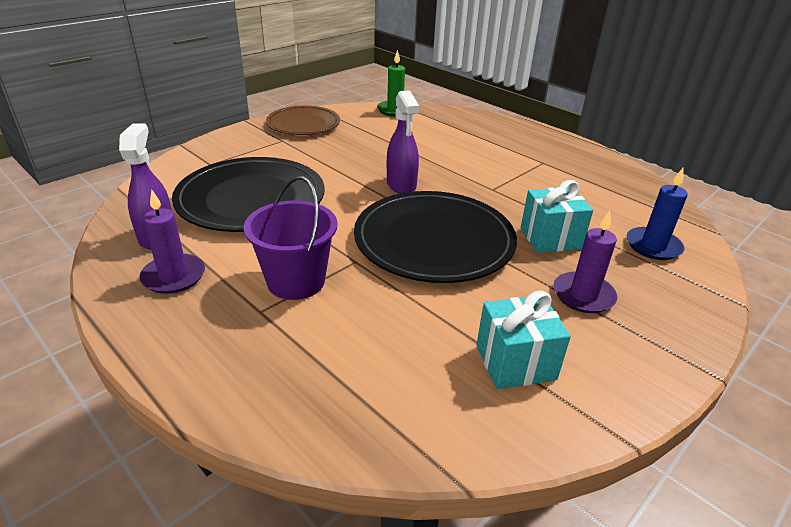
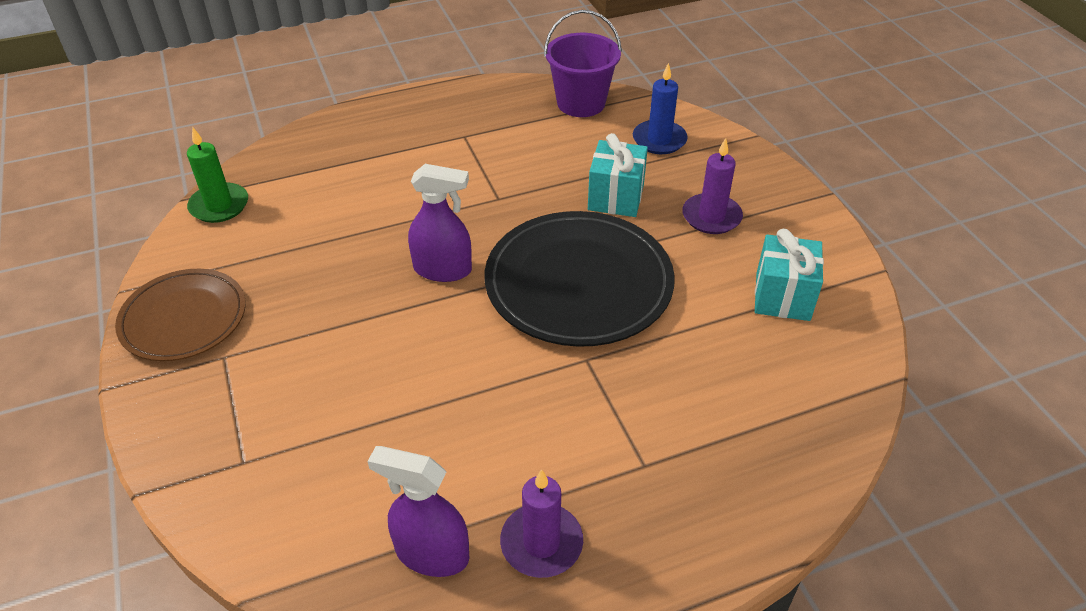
camera: 65 degrees left, 10 degrees up
black plate [172,157,324,232] -> none
purple bucket [244,176,337,300] -> purple bucket moved to [544,10,622,117]

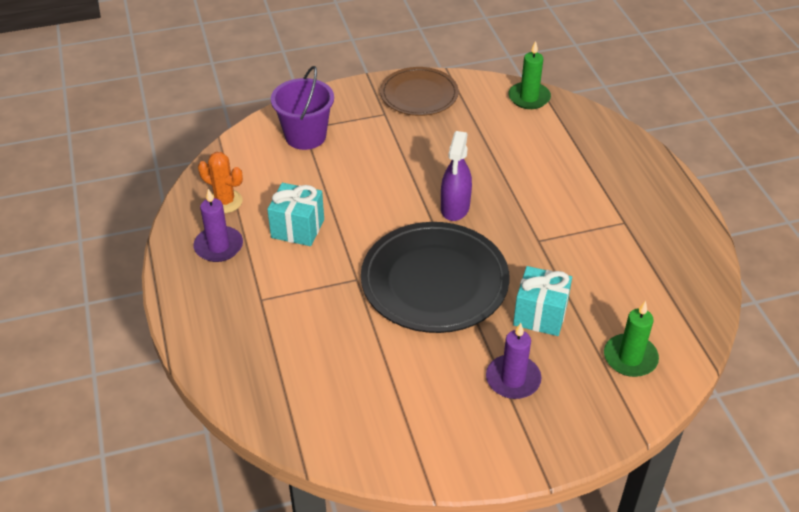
camera: 95 degrees right, 0 degrees up
purple spray bottle [367,446,469,577] -> orange cactus [198,152,243,213]
purple bucket [544,10,622,117] -> purple bucket moved to [271,66,334,150]
blue candle [633,63,688,154] -> green candle [604,301,659,377]
turquoise gift [755,229,824,321] -> turquoise gift moved to [267,183,324,246]

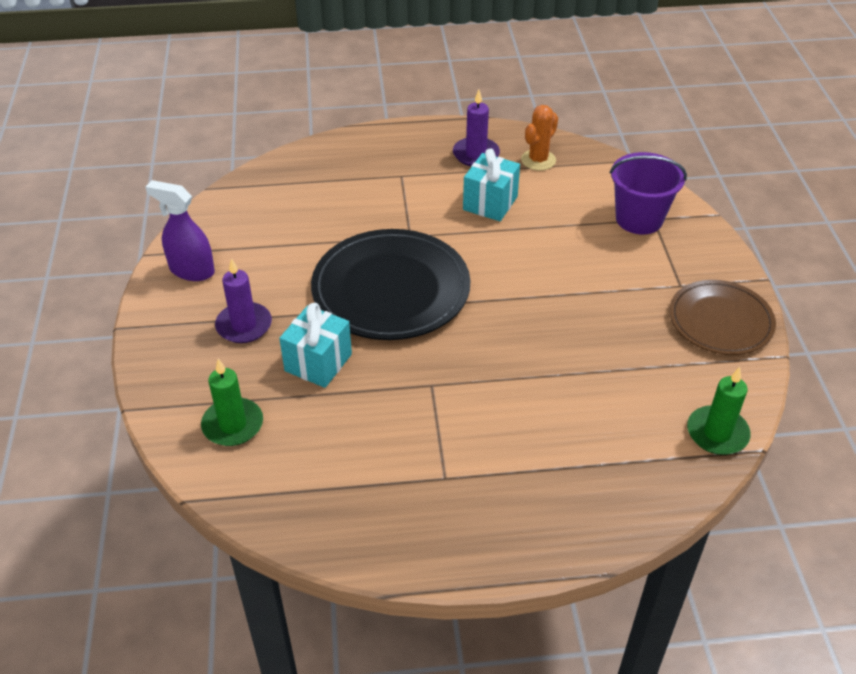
camera: 100 degrees right, 0 degrees up
purple spray bottle [441,131,472,221] -> purple spray bottle moved to [146,180,215,281]

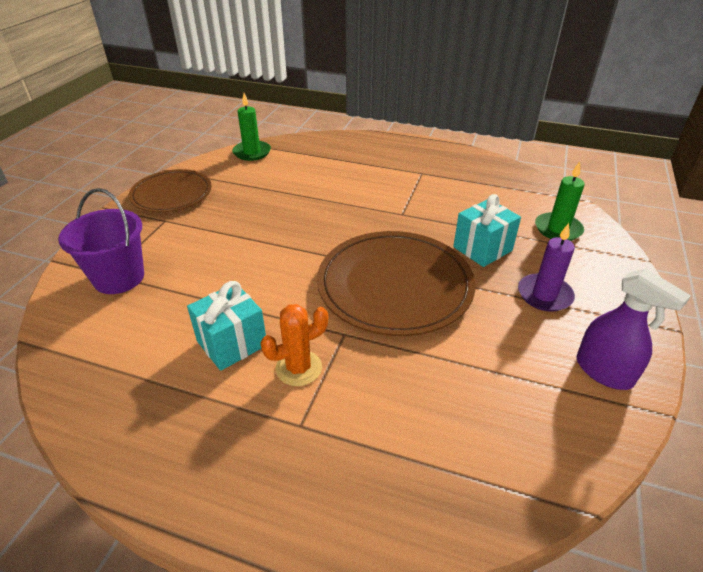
camera: 155 degrees left, 5 degrees down
black plate [311,229,470,340] -> brown plate [317,231,475,336]
purple candle [453,90,500,166] -> none
orange cactus [521,105,558,171] -> orange cactus moved to [260,304,328,386]

